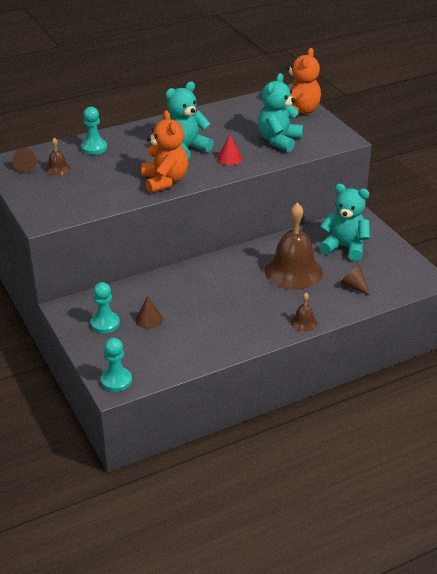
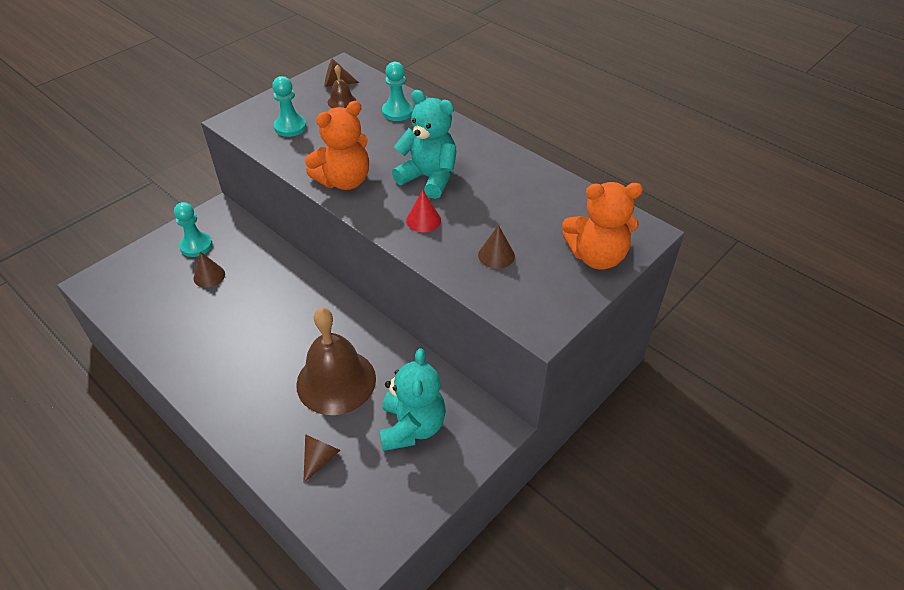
camera: 70 degrees right, 10 degrees up
turquoise pawn [101,338,132,392] -> turquoise pawn moved to [272,76,307,137]
turquoise teddy bear [258,73,303,152] -> brown cone [478,225,515,269]
brown bell [290,293,318,332] -> none

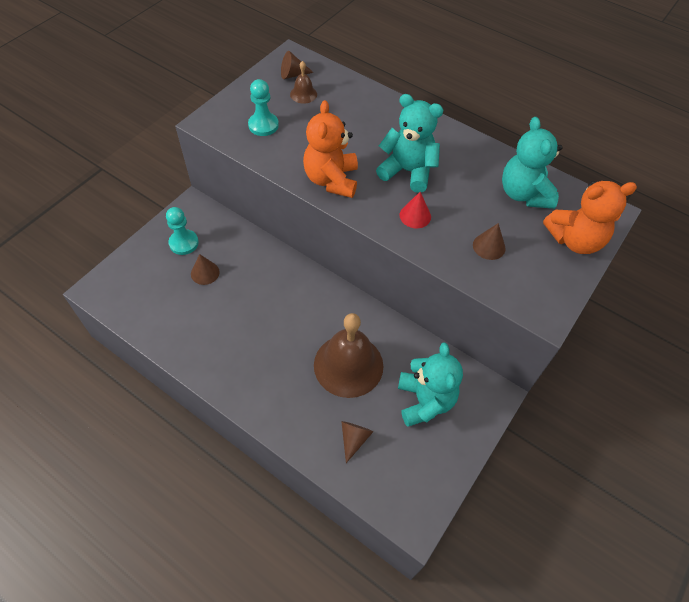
camera: 10 degrees left, 10 degrees up
orange teddy bear [305,101,369,190] -> orange teddy bear turned 135 degrees clockwise [303,100,358,198]
turquoise pawn [382,62,413,121] -> none
none -> turquoise teddy bear [502,117,563,209]

